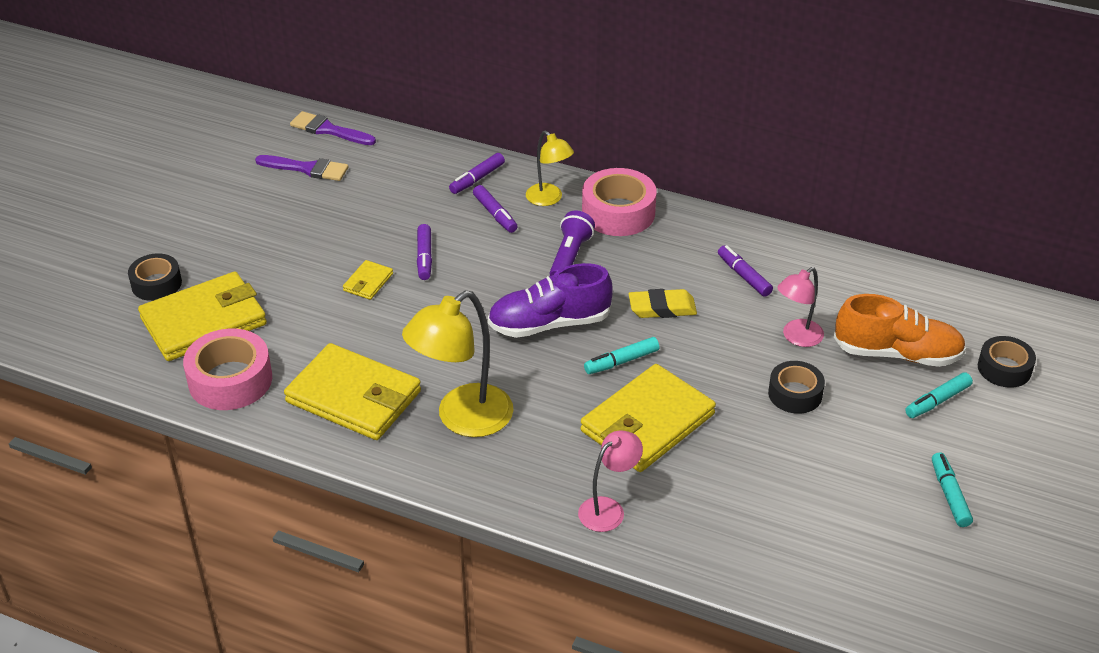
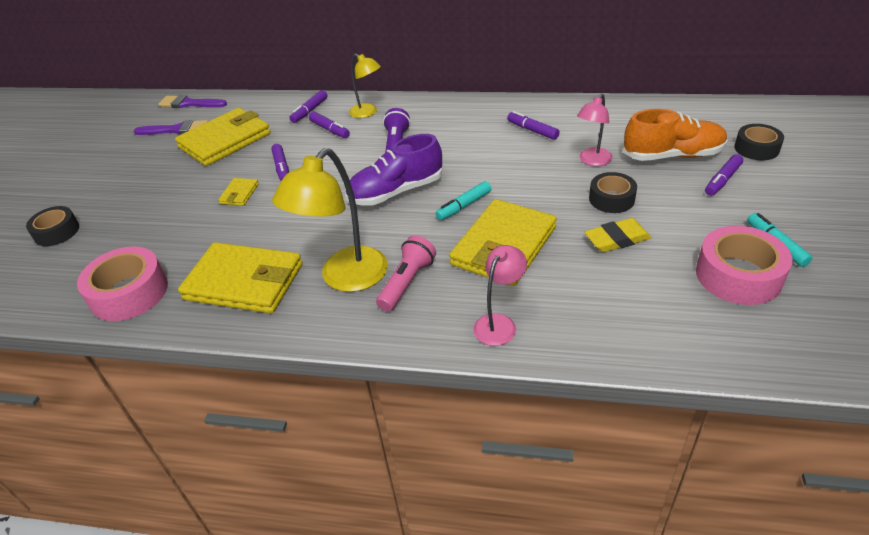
camera: 10 degrees left, 0 degrees up
yellow wallet [138,272,267,361] -> yellow wallet moved to [175,108,271,166]
pink tape [582,168,657,236] -> pink tape moved to [696,226,793,305]
yellow eraser [629,289,697,318] -> yellow eraser moved to [584,218,651,252]
turquoise marker [905,372,973,418] -> purple marker [705,154,743,196]
none -> pink flashlight [376,235,436,311]

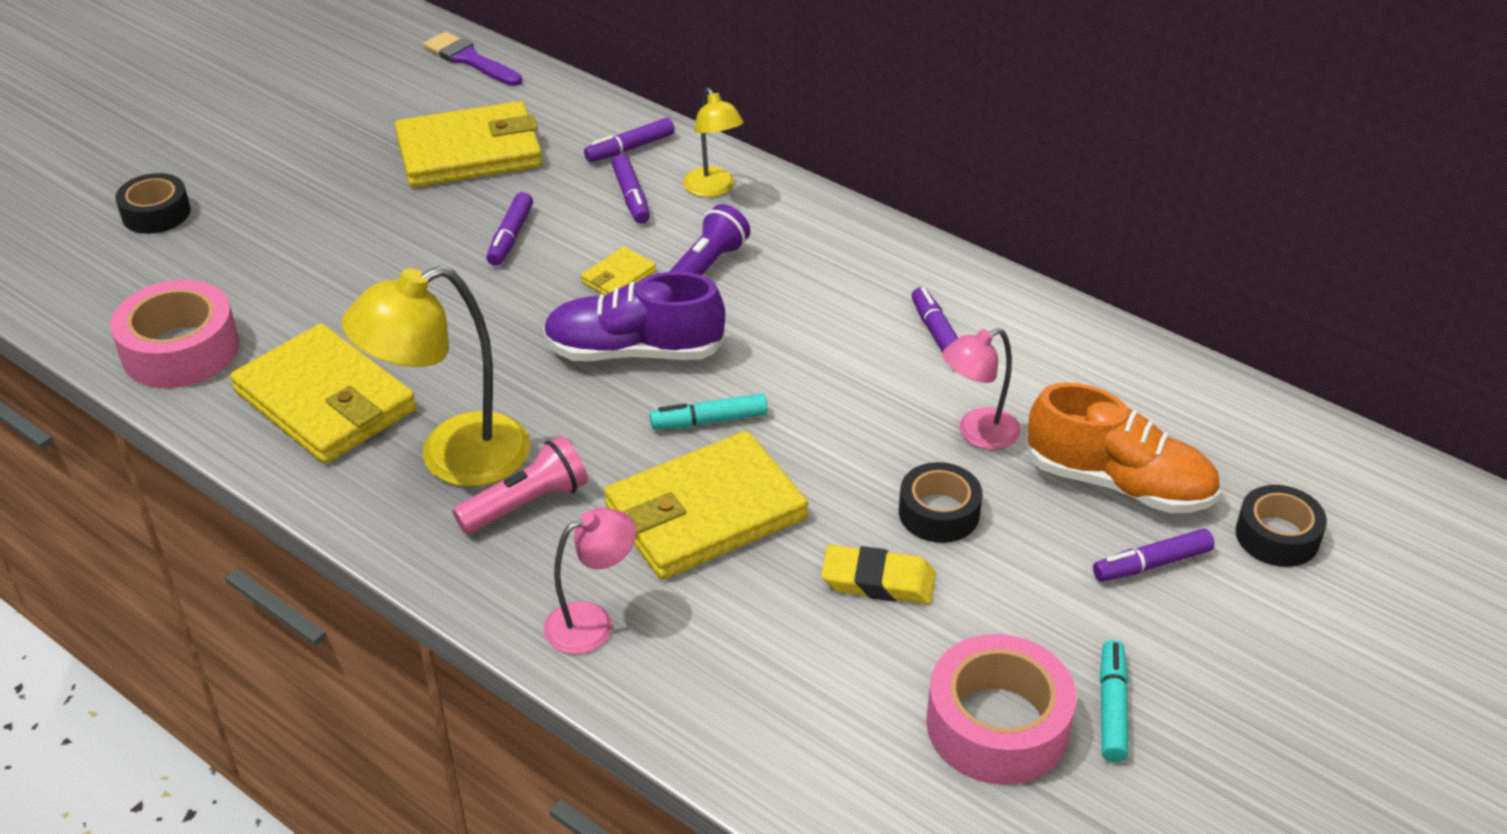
camera: 25 degrees right, 0 degrees up
purple brush [134,120,208,135] -> none
yellow wallet [218,178,259,206] -> yellow wallet moved to [581,246,656,296]

